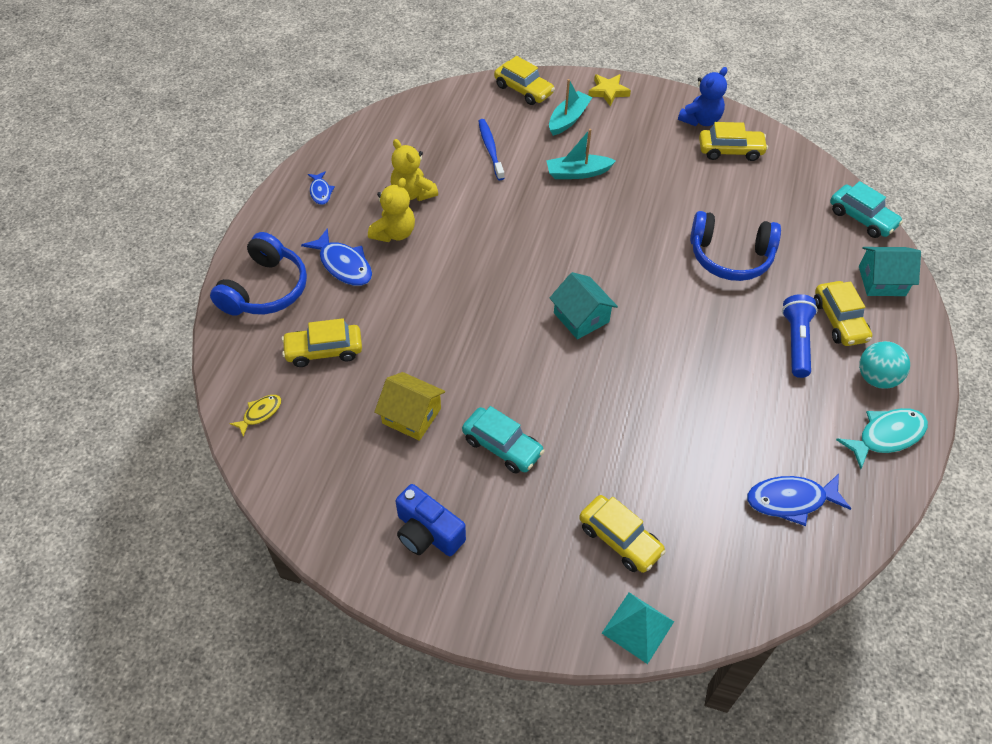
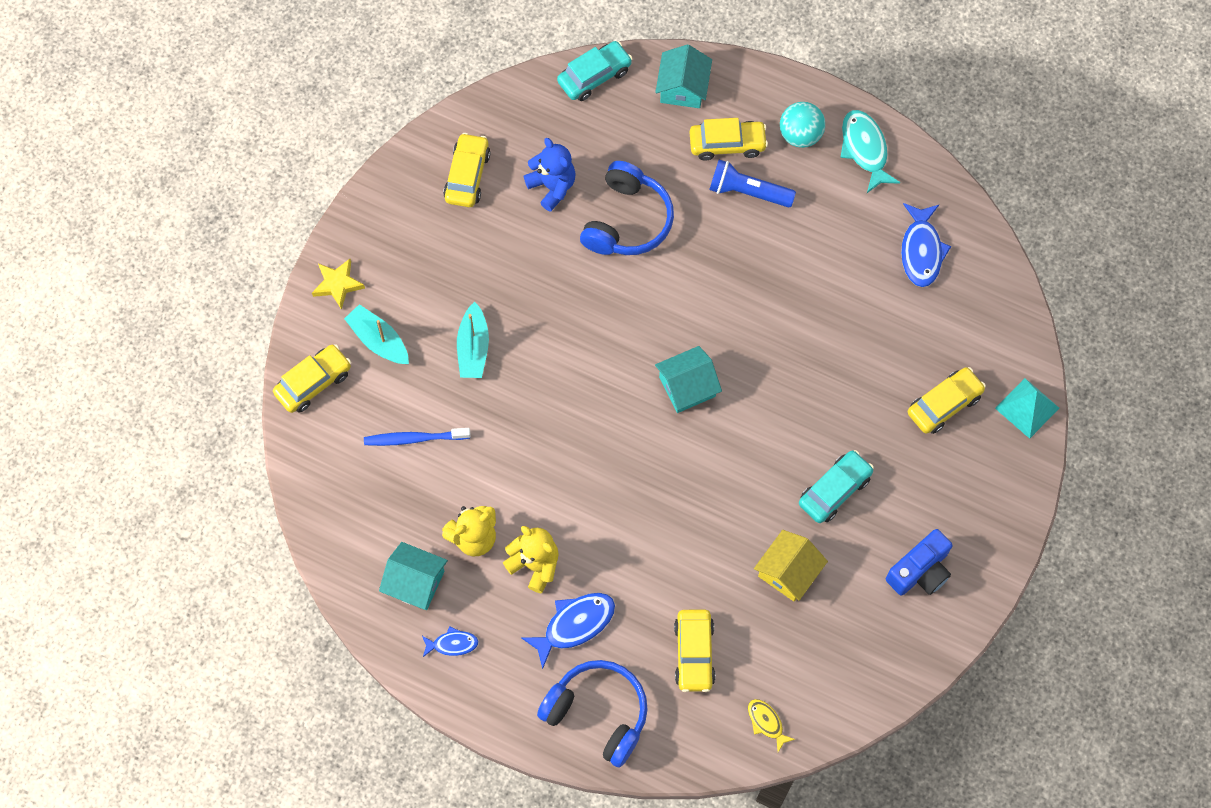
camera: 80 degrees left, 15 degrees up
blue teddy bear [678,67,727,126] -> blue teddy bear moved to [524,138,576,212]
none -> turquoise house [379,542,448,610]

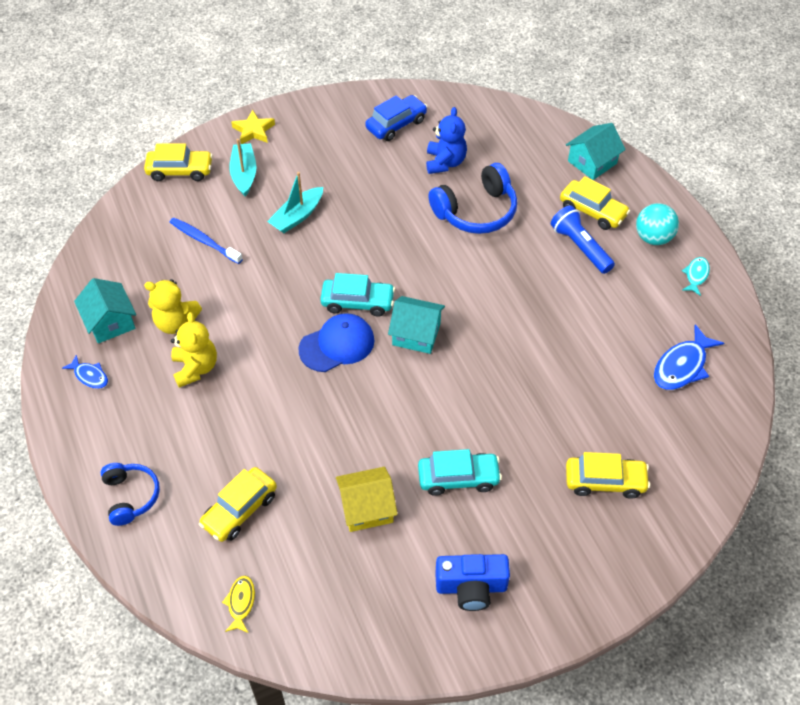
camera: 40 degrees right, 15 degrees down
yellow car [443,133,491,207] -> blue car [365,95,428,141]
blue fish [522,593,615,669] -> none
blue headphones [537,660,648,767] -> blue headphones [101,463,160,526], size x0.63
turquoise car [557,41,633,101] -> turquoise car moved to [320,273,395,317]
turquoise fish [840,110,901,193] -> turquoise fish [682,257,710,296], size x0.58
turquoise pyramid [995,378,1059,439] -> none
none -> blue cap [298,313,374,372]

